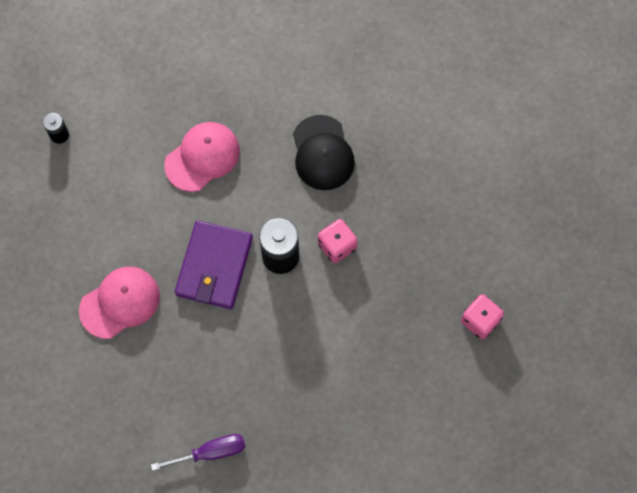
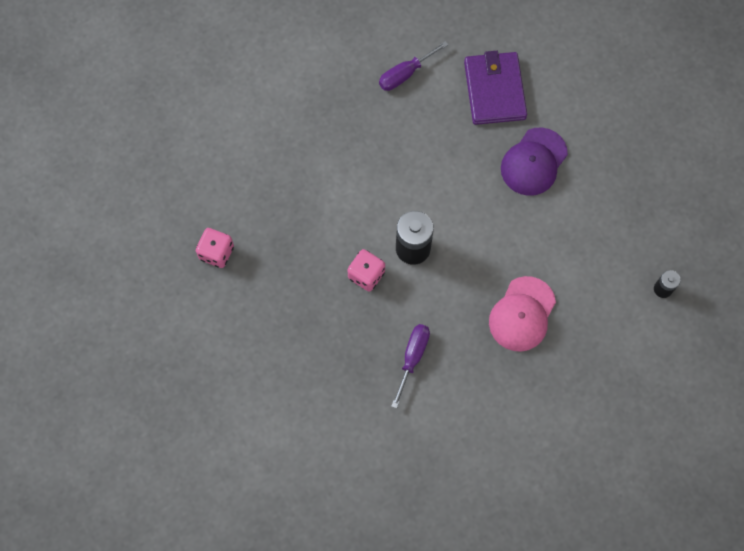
camera: 160 degrees right, 0 degrees up
pink cap [79,267,160,339] -> purple cap [501,127,568,196]
purple wallet [175,220,253,309] -> purple wallet moved to [464,51,527,125]
black cap [293,115,355,190] -> purple screwdriver [391,324,430,408]

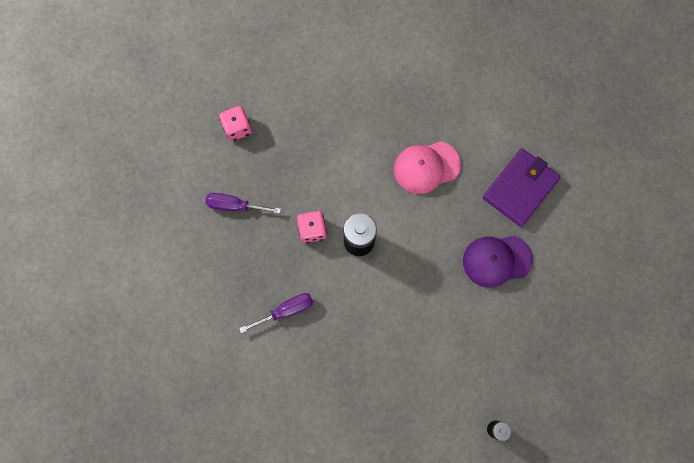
camera: 45 degrees right, 5 degrees up
purple screwdriver [379,41,448,91] -> purple screwdriver moved to [205,193,281,213]
pink cap [489,276,556,352] -> pink cap moved to [394,141,461,194]

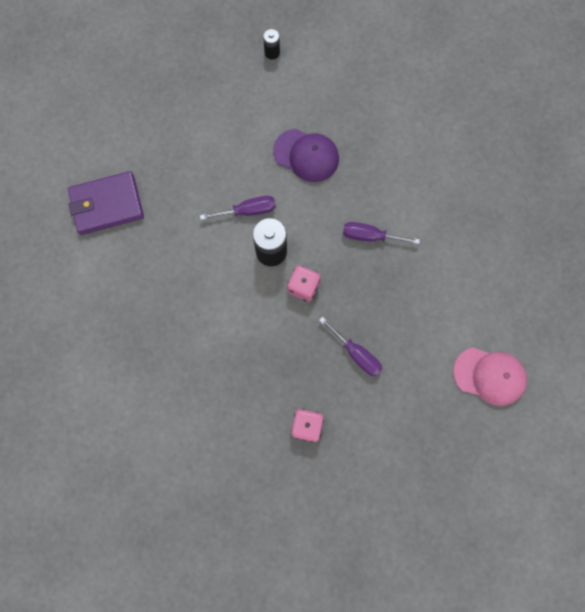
camera: 145 degrees left, 0 degrees up
pink cap [394,141,461,194] -> pink cap moved to [453,348,527,406]
purple cap [463,235,533,288] -> purple cap moved to [273,129,339,182]
none -> purple screwdriver [200,196,276,220]

